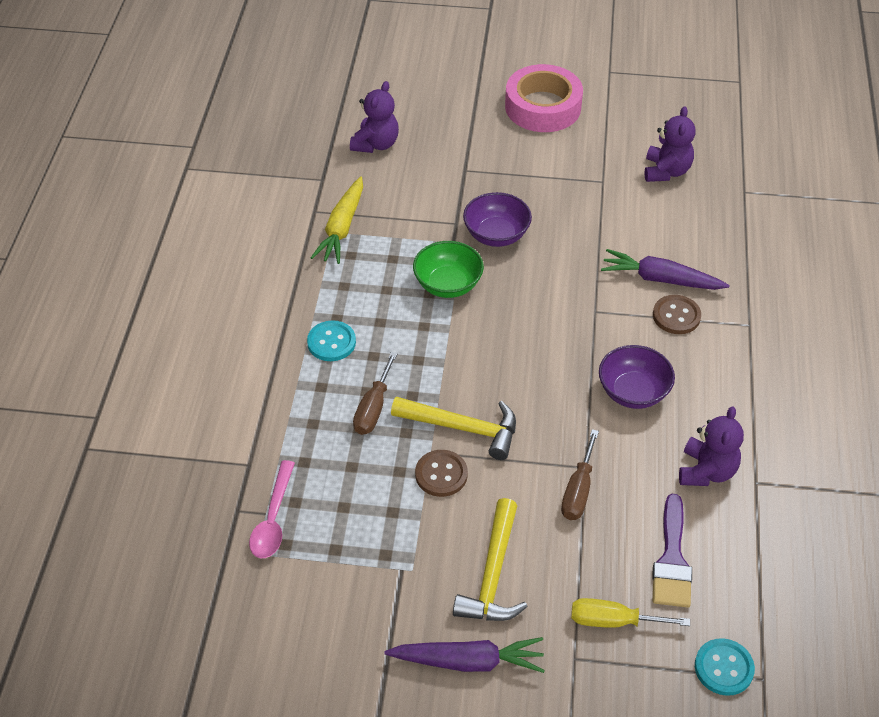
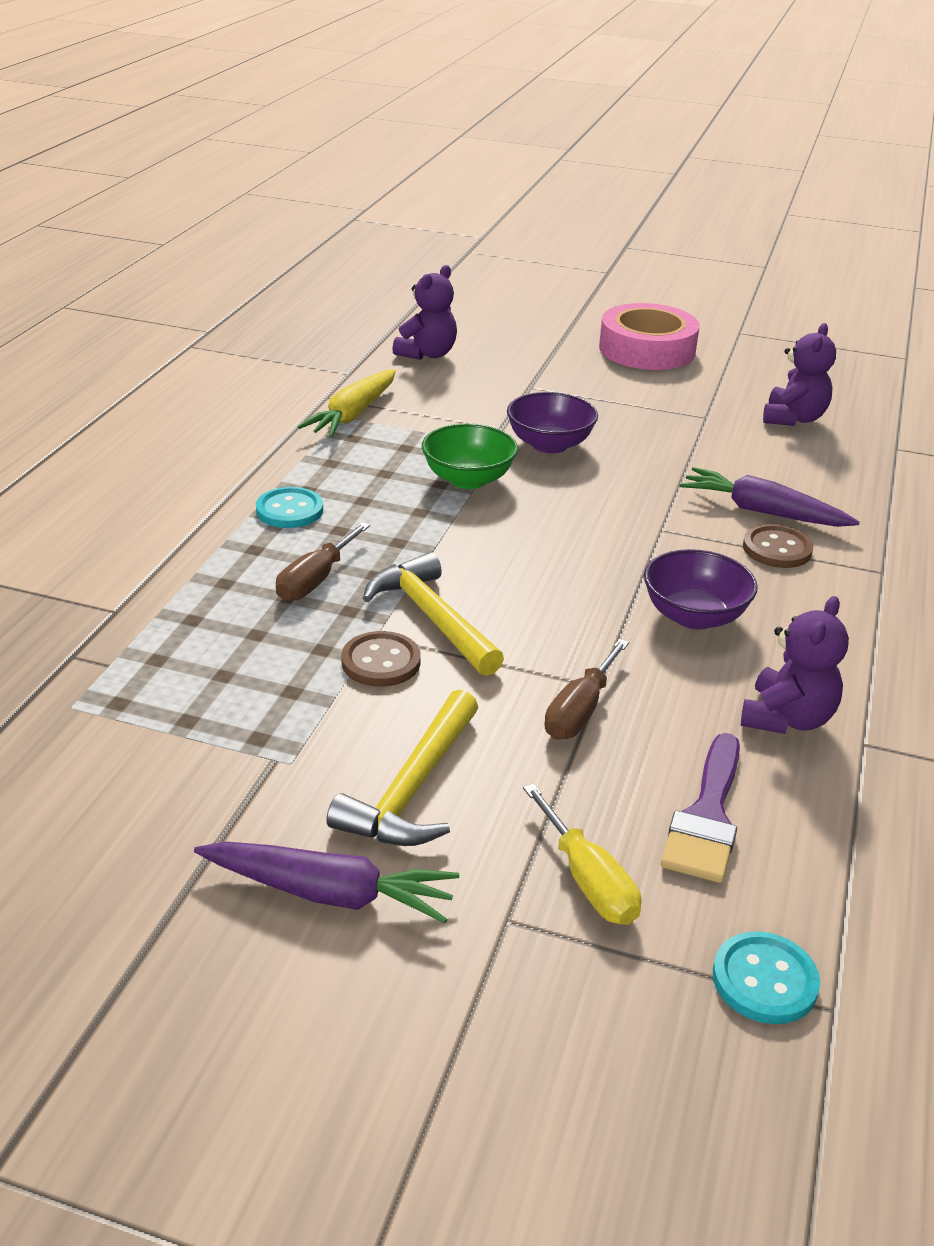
camera: 10 degrees right, 15 degrees down
pink spoon [249,460,295,559] -> none
yellow hammer [391,397,516,460] -> yellow hammer turned 150 degrees counterclockwise [363,552,504,676]
yellow screwdriver [571,598,690,628] -> yellow screwdriver turned 135 degrees counterclockwise [523,784,641,925]

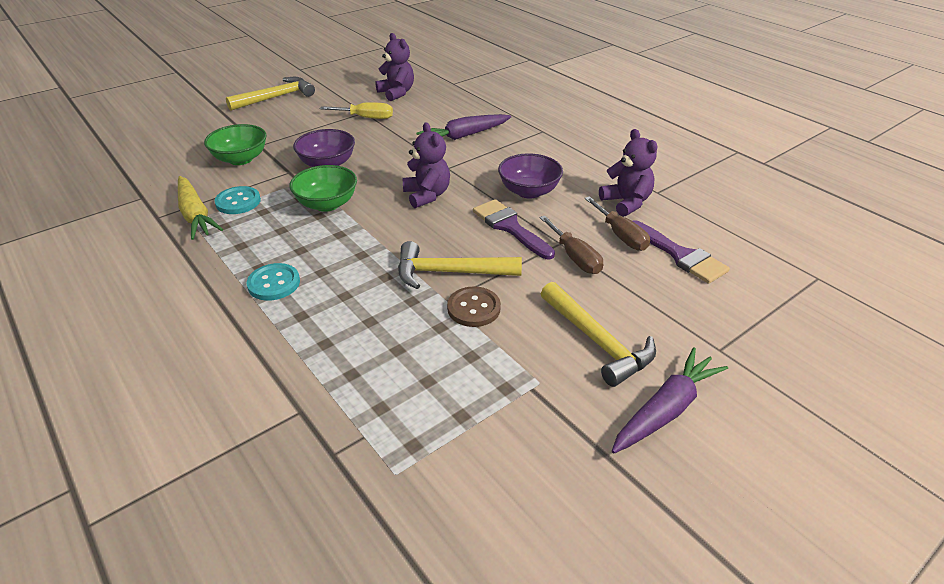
camera: 55 degrees left, 5 degrees up
brown screwdriver [276,522,370,601] -> brown screwdriver moved to [584,196,650,251]
purple teddy bear [392,265,457,360] -> purple teddy bear moved to [402,123,450,208]
yellow screwdriver [523,784,641,925] -> yellow screwdriver moved to [320,102,393,119]
pink tape [599,303,700,370] -> yellow hammer [226,77,315,111]
turquoise button [713,931,820,1024] -> turquoise button moved to [215,186,261,214]
brown button [743,524,813,568] -> none
none -> green bowl [204,124,267,165]
none -> purple brush [473,199,555,259]

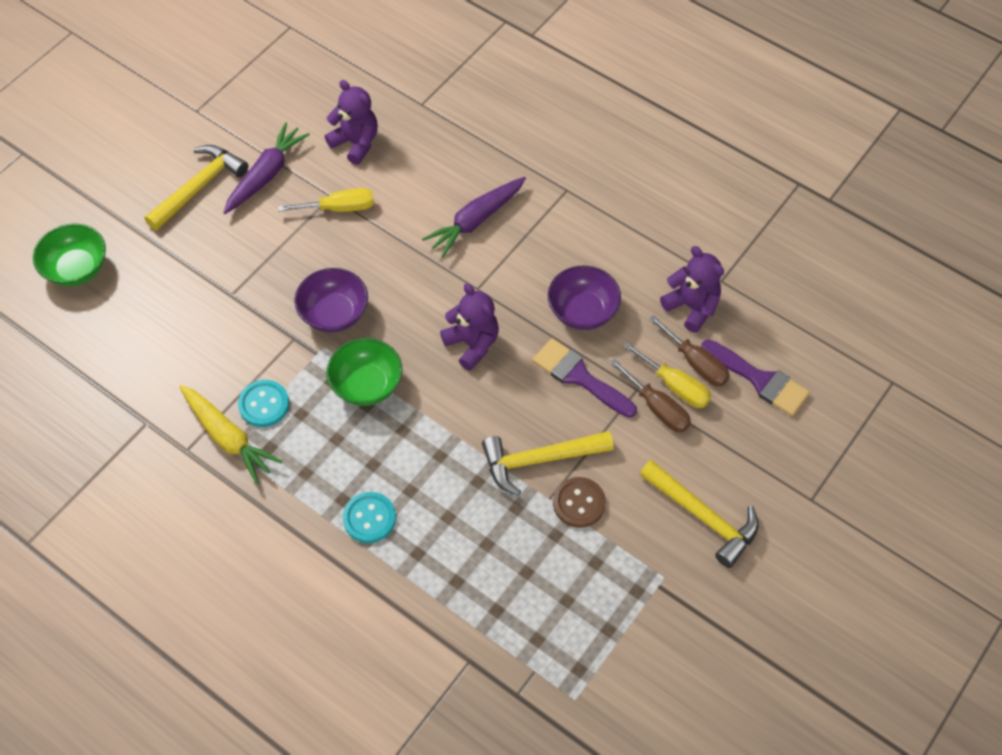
camera: 15 degrees left, 20 degrees up
green bowl [204,124,267,165] -> green bowl moved to [33,223,106,286]
purple carrot [612,347,728,454] -> purple carrot moved to [223,122,310,214]
none -> yellow screwdriver [623,342,711,408]

